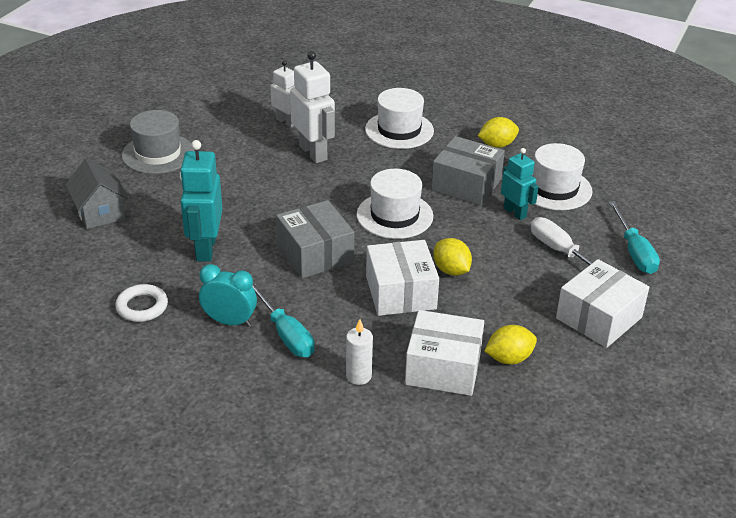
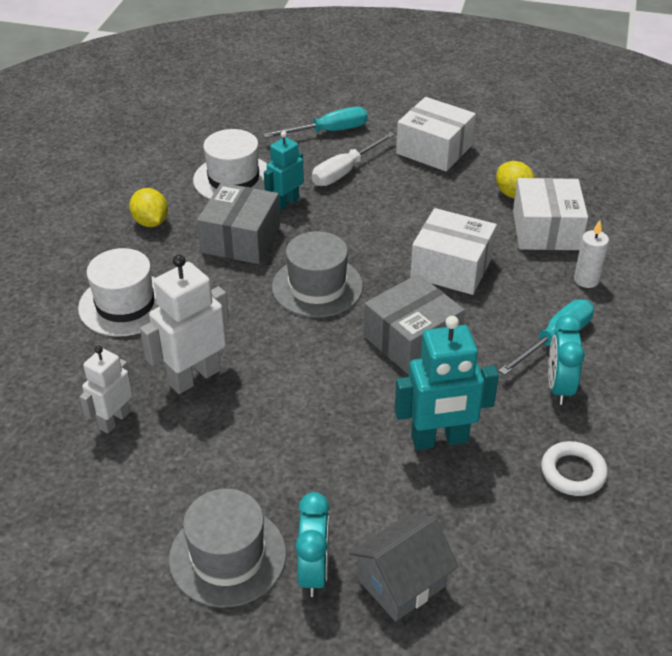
camera: 100 degrees left, 5 degrees up
white hat [357,169,433,239] -> grey hat [272,231,363,318]
white box [366,240,439,316] -> white box turned 45 degrees clockwise [410,208,497,295]
yellow lemon [434,238,472,276] -> none
none -> turquoise clock [296,492,330,597]

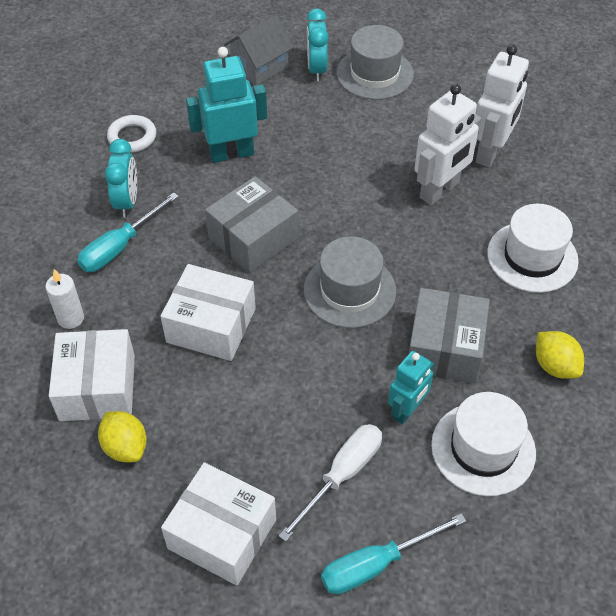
camera: 175 degrees right, 10 degrees up
white robot [80,345,133,433] -> white robot [476,44,529,167], size x1.58

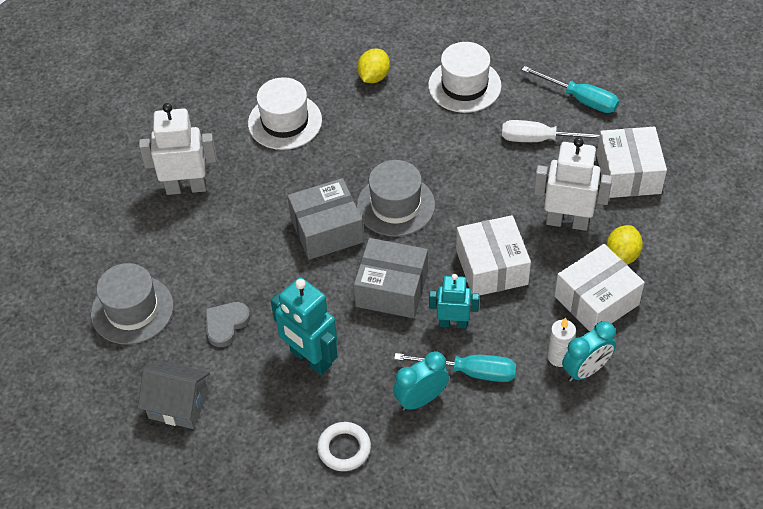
camera: 120 degrees left, 0 degrees up
turquoise clock [307,8,329,81] -> turquoise clock moved to [562,321,616,382]
turquoise robot [388,351,434,425] -> turquoise robot moved to [429,274,479,328]
grey box [409,288,490,383] -> grey box moved to [288,178,364,260]
white robot [415,84,481,205] -> white robot moved to [534,137,613,231]
none -> grey heart [205,302,250,347]

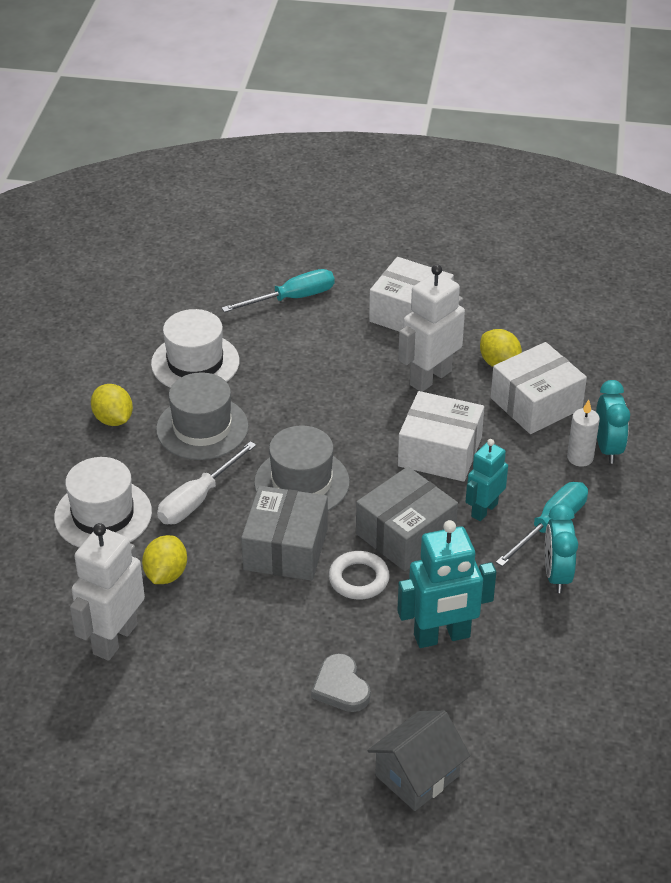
camera: 60 degrees left, 10 degrees down
grey hat [91,263,173,345] -> grey hat moved to [156,372,249,460]
white ring [317,422,371,471] -> white ring moved to [329,551,390,600]
white screwdriver [502,120,600,142] -> white screwdriver moved to [157,441,256,524]
white box [555,244,645,331] -> white box turned 60 degrees clockwise [491,342,587,434]
none -> yellow lemon [142,535,187,584]

